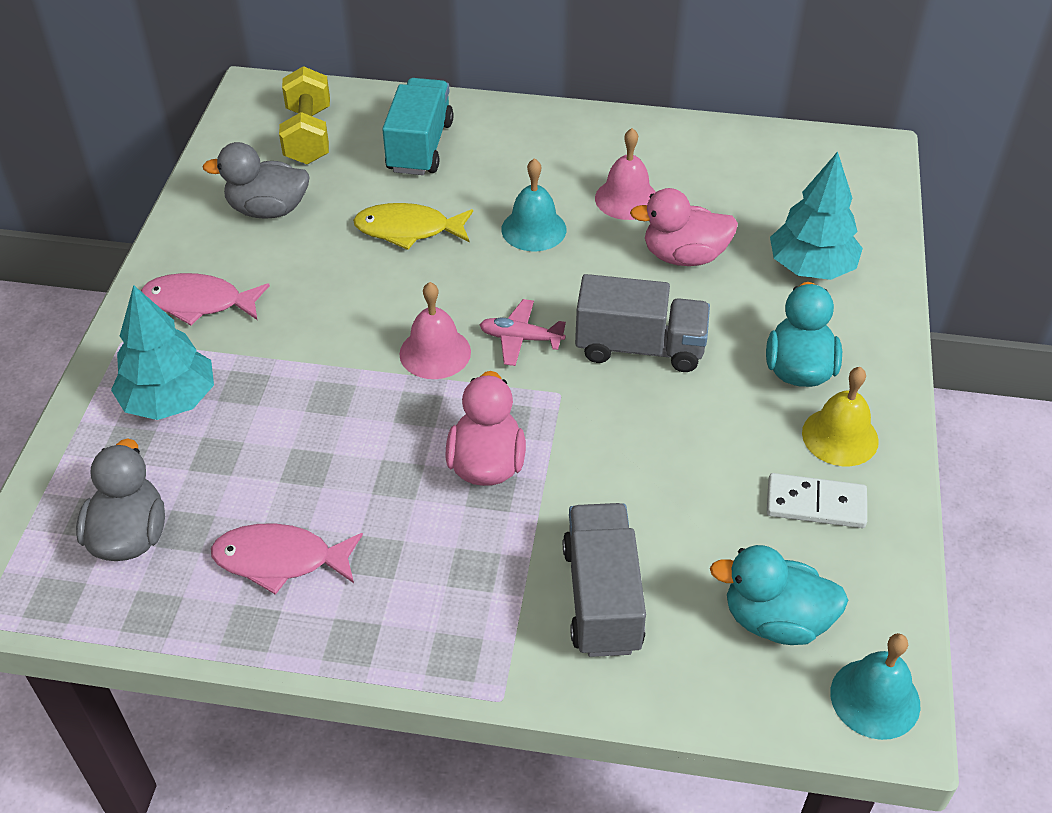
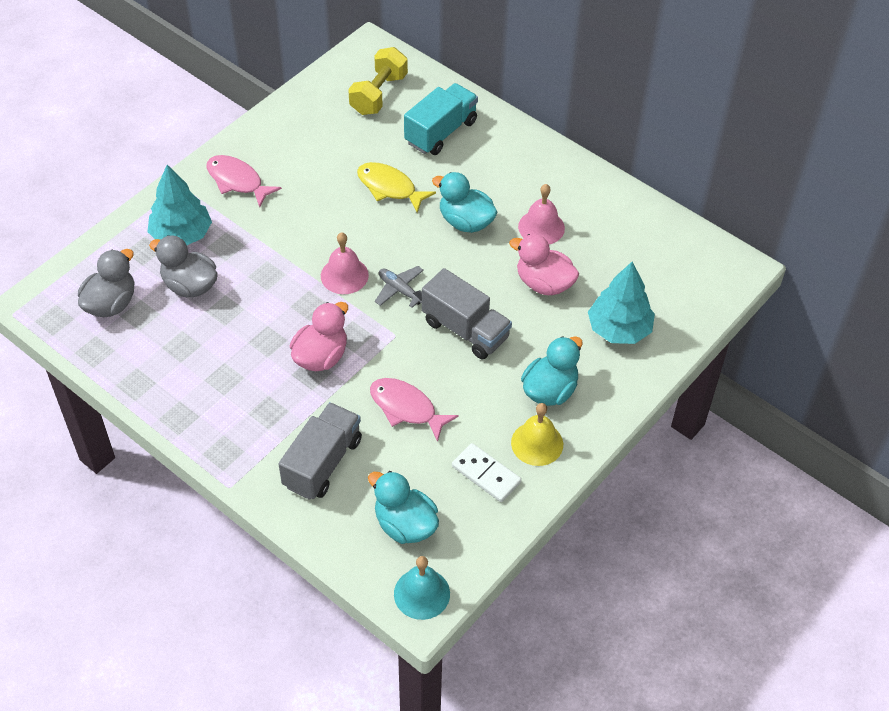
camera: 30 degrees right, 5 degrees up
grey duck [202,142,310,219] -> grey duck moved to [149,235,217,297]
pink fish [211,523,363,595] -> pink fish moved to [370,378,459,442]
pink plane [480,299,566,366] -> grey plane [375,266,424,308]
turquoise bell [501,158,566,251] -> turquoise duck [432,172,498,233]

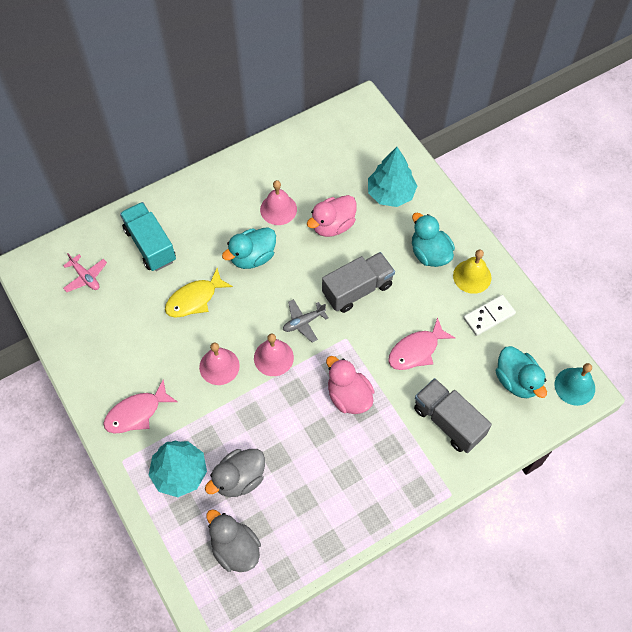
camera: 70 degrees left, 10 degrees up
yellow dumbbell [348,47,408,115] -> pink plane [63,253,107,292]
turquoise duck [368,471,439,544] -> turquoise duck turned 90 degrees counterclockwise [496,346,547,398]
none -> pink bell [199,342,240,385]

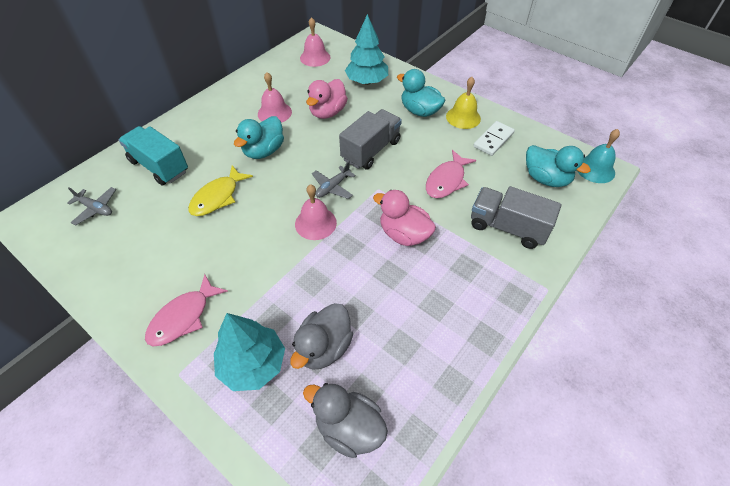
camera: 20 degrees left, 10 degrees down
pink plane [63,253,107,292] -> grey plane [67,187,116,225]
pink bell [199,342,240,385] -> pink bell moved to [300,17,330,67]

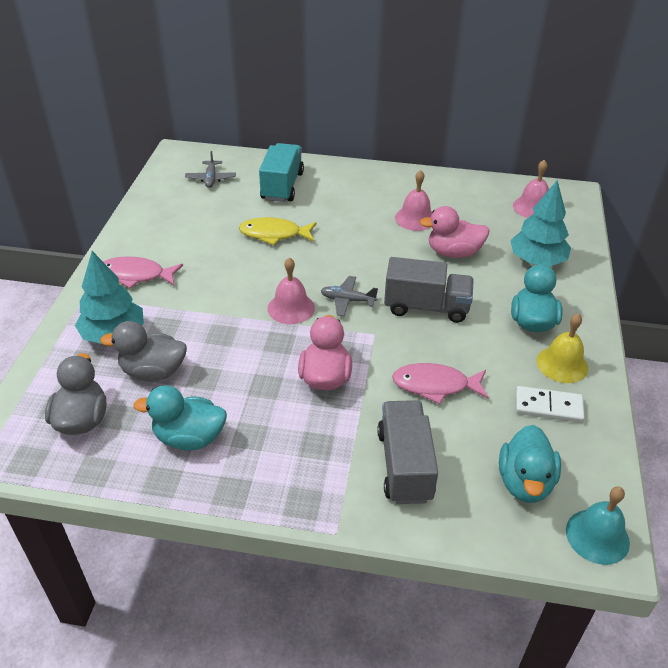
camera: 60 degrees right, 10 degrees down
turquoise duck [234,116,284,159] -> turquoise duck moved to [134,385,227,451]

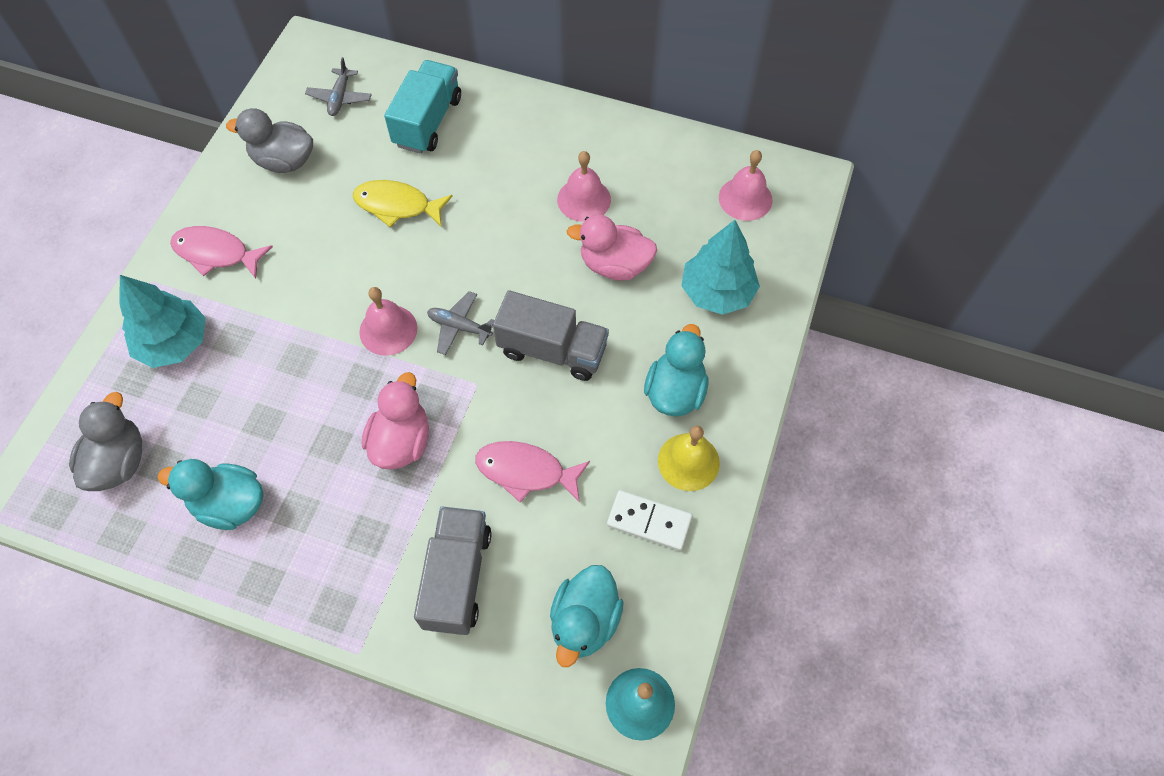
camera: 10 degrees right, 20 degrees up
grey duck [100,321,187,381] -> grey duck moved to [226,108,313,173]

